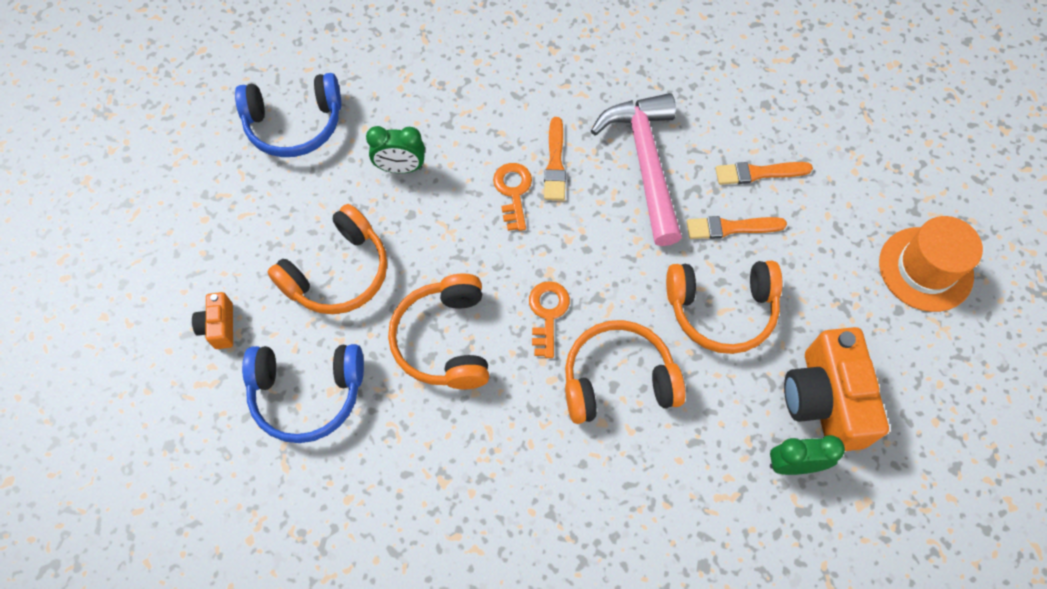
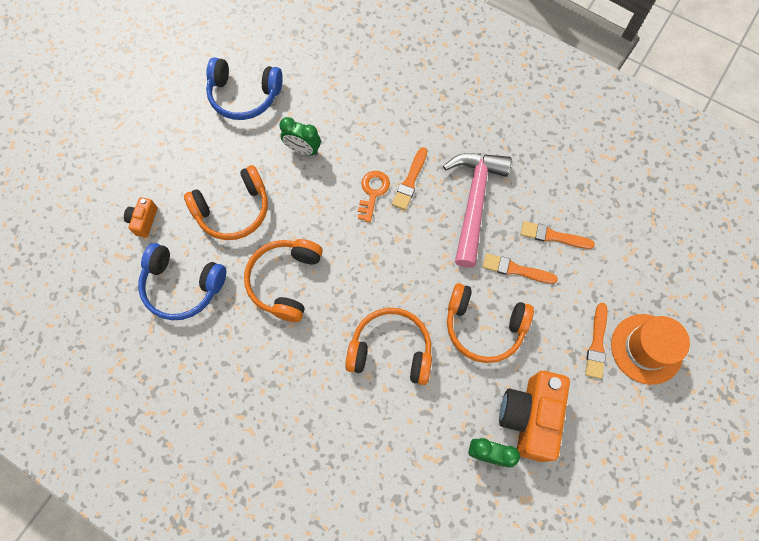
camera: 20 degrees right, 5 degrees up
orange key [529,281,570,358] -> none
none -> orange brush [585,303,607,379]

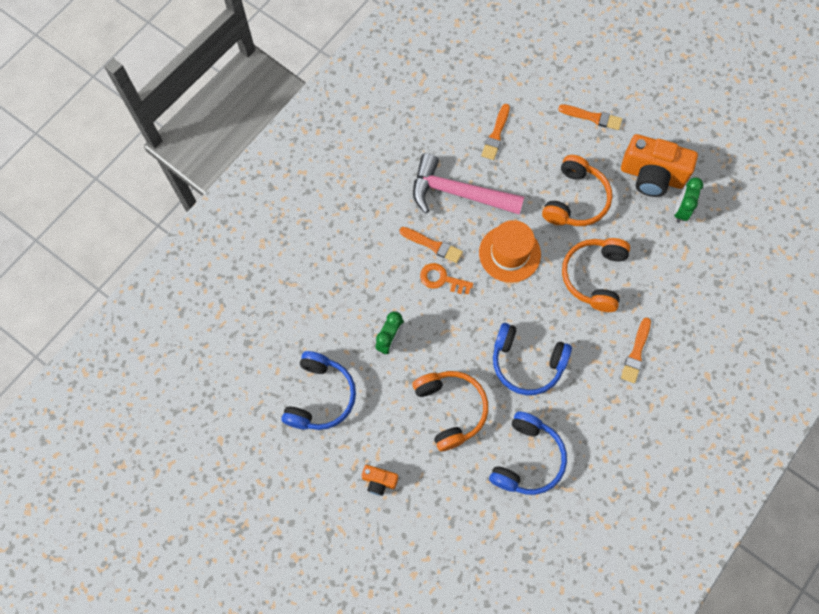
camera: 85 degrees left, 0 degrees up
orange camera [124,197,158,238] -> orange camera moved to [361,465,398,496]
orange headphones [244,239,323,322] -> blue headphones [493,323,572,395]
orange brush [483,253,558,284] -> orange brush moved to [621,317,651,383]
orange hat [611,314,690,385] -> orange hat moved to [479,220,541,283]

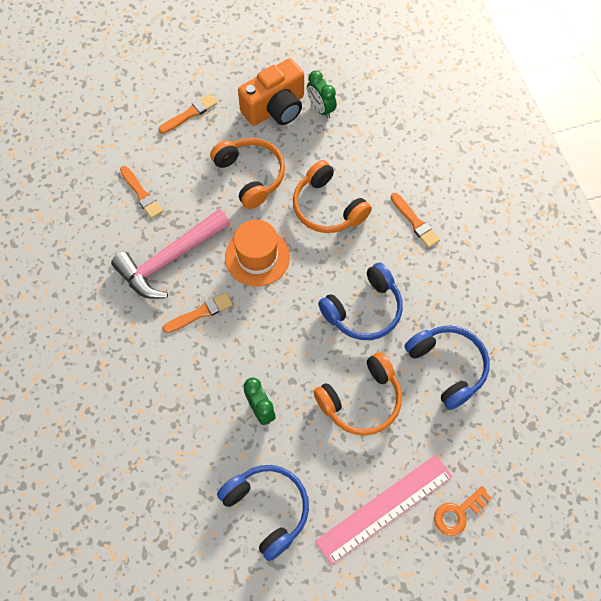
camera: 55 degrees left, 5 degrees down
orange camera [361,465,398,496] -> pink ruler [315,455,453,565]
orange headphones [412,371,488,451] -> orange headphones turned 135 degrees clockwise [313,352,402,436]
orange key [420,263,473,295] -> orange key moved to [434,486,491,536]

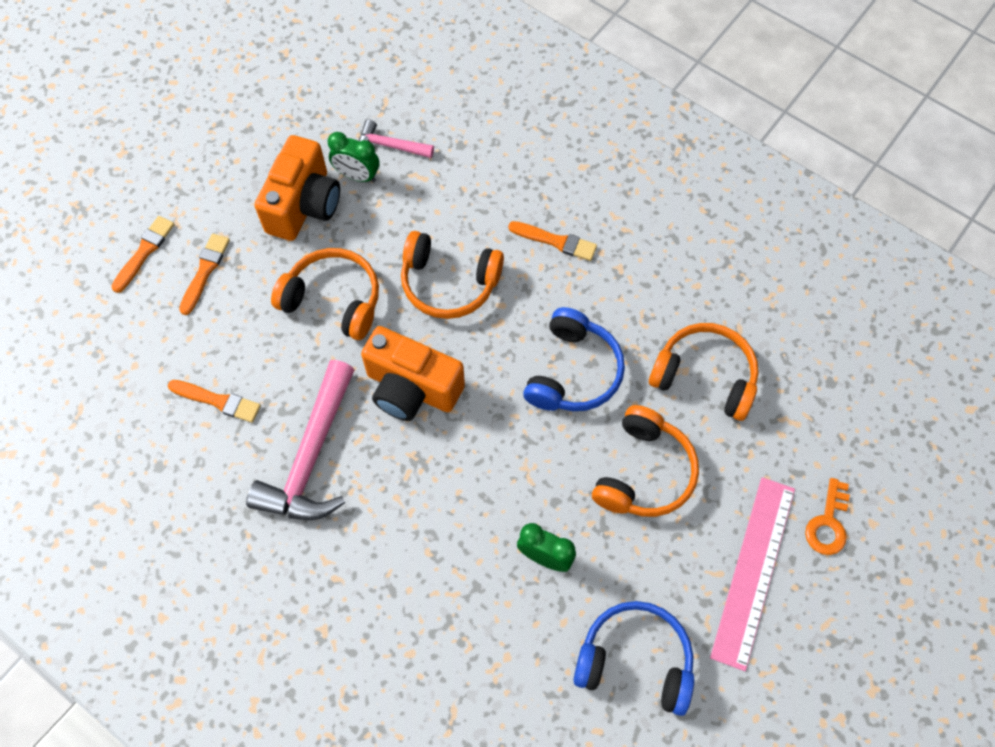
camera: 35 degrees left, 0 degrees up
orange brush [163,292,233,333] -> orange brush moved to [111,216,175,293]
orange hat [225,220,290,286] -> orange camera [361,326,465,421]
blue headphones [405,325,490,410] -> orange headphones [649,323,759,421]
none -> pink hammer [359,119,434,158]

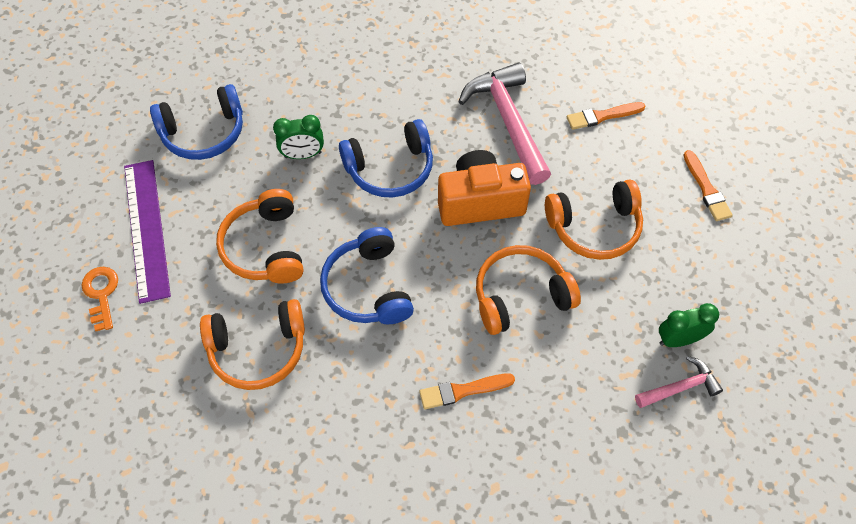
camera: 145 degrees right, 5 degrees down
orange brush [111,216,175,293] -> none
orange camera [255,135,340,241] -> none
pink ruler [710,477,795,671] -> purple ruler [124,160,171,304]
none -> blue headphones [339,119,433,197]

